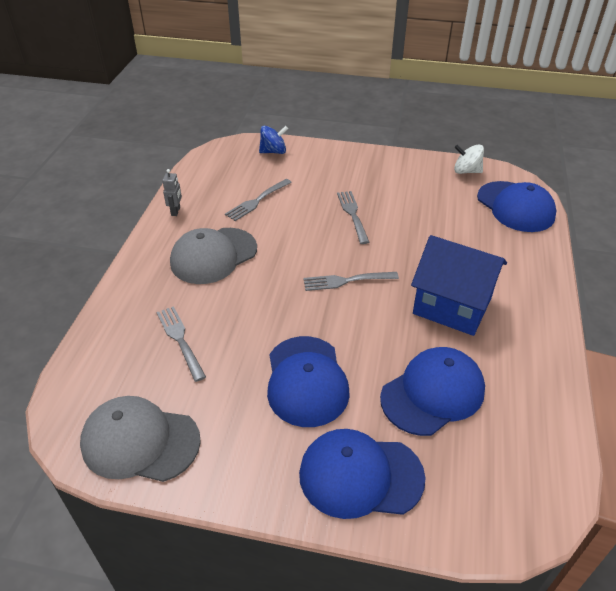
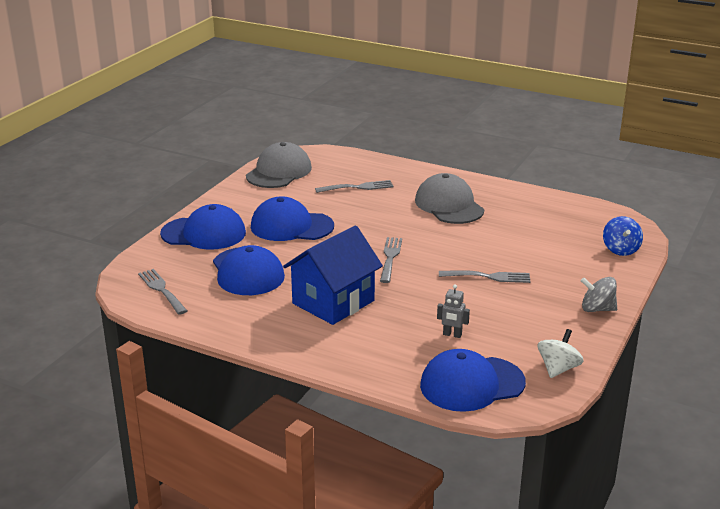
camera: 105 degrees right, 15 degrees down
grey robot [162,169,182,216] -> grey robot moved to [437,284,470,338]
grey fork [225,179,292,221] -> grey fork moved to [138,269,187,315]
blue cap [299,429,426,519] -> blue cap turned 75 degrees clockwise [160,204,246,250]
none -> grey spinning top [581,277,617,312]

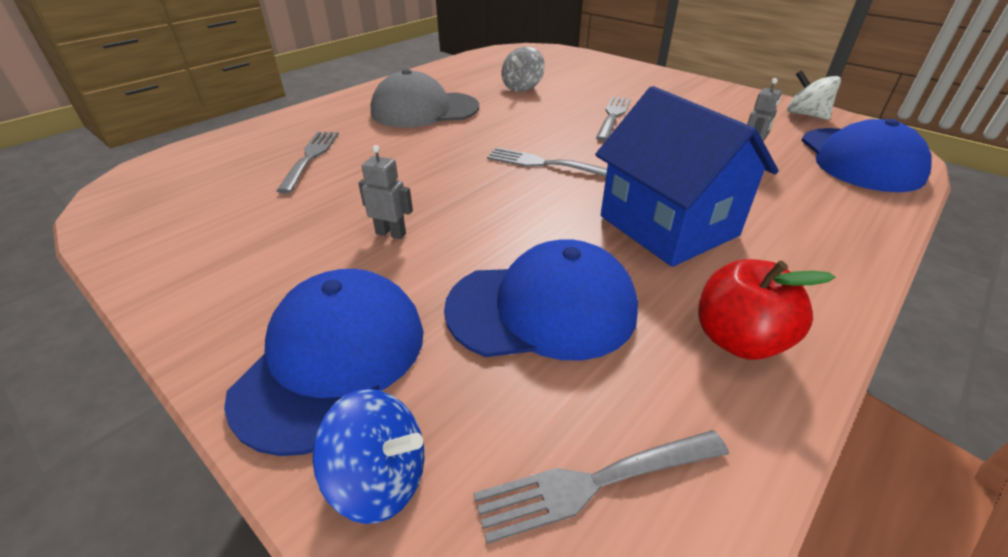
camera: 75 degrees left, 10 degrees up
grey cap [246,142,312,188] -> none
blue cap [251,196,334,241] -> grey robot [358,145,413,239]
grey spinning top [581,277,617,312] -> grey spinning top moved to [501,47,545,92]
blue spinning top [603,216,643,256] -> blue spinning top moved to [312,389,424,524]
none -> red apple [698,259,835,360]

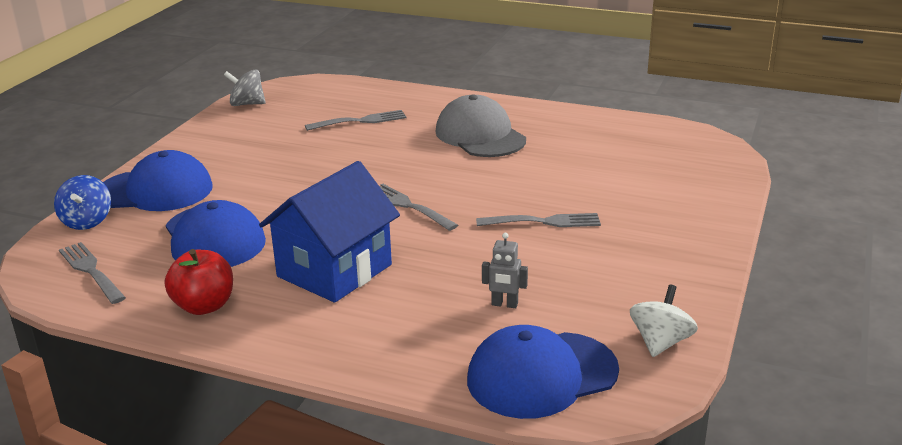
camera: 70 degrees right, 10 degrees down
grey robot [358,145,413,239] -> none
grey fork [487,147,607,177] -> grey fork turned 45 degrees counterclockwise [379,184,458,231]
grey spinning top [501,47,545,92] -> grey spinning top moved to [224,69,266,106]

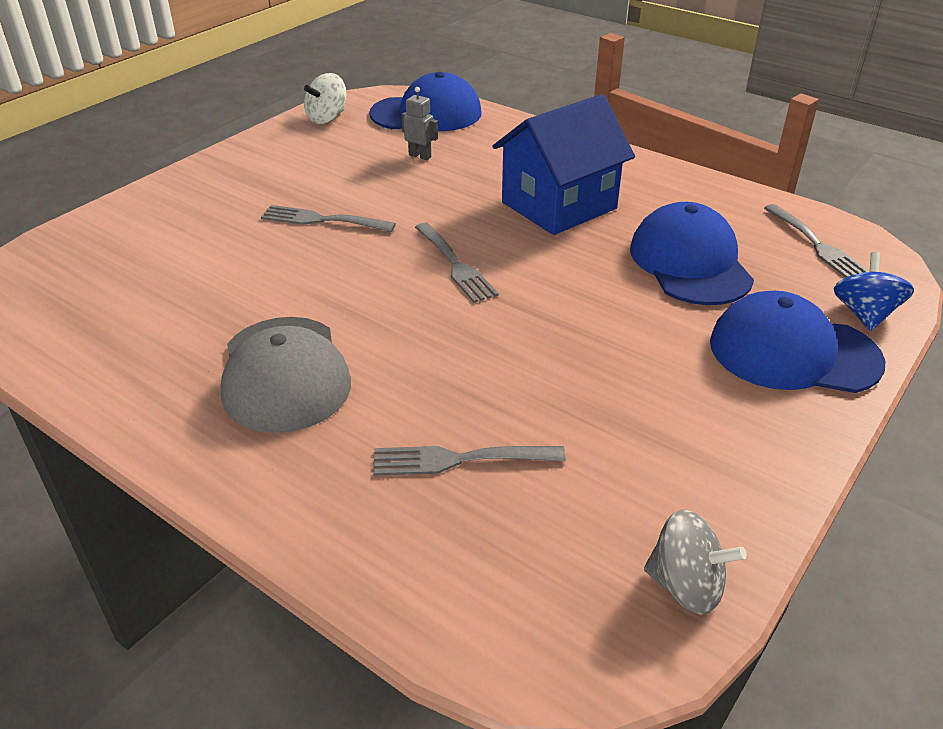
camera: 165 degrees left, 10 degrees up
red apple [165,249,233,315] -> none

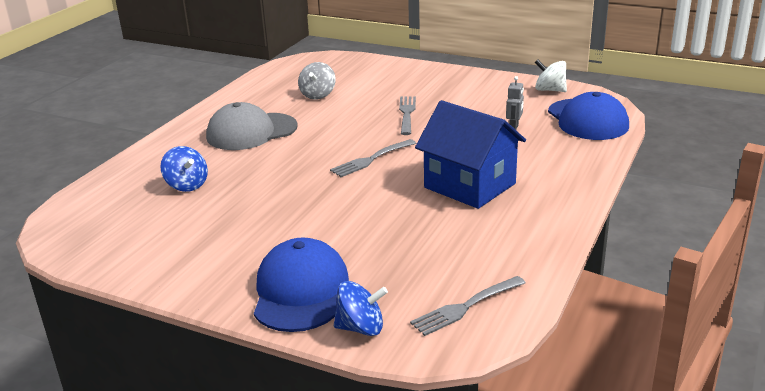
camera: 80 degrees right, 10 degrees down
grey fork [373,446,566,476] -> blue spinning top [160,146,208,192]
blue cap [630,202,754,305] -> none
grey spinning top [644,510,747,615] -> grey spinning top moved to [298,62,336,100]

